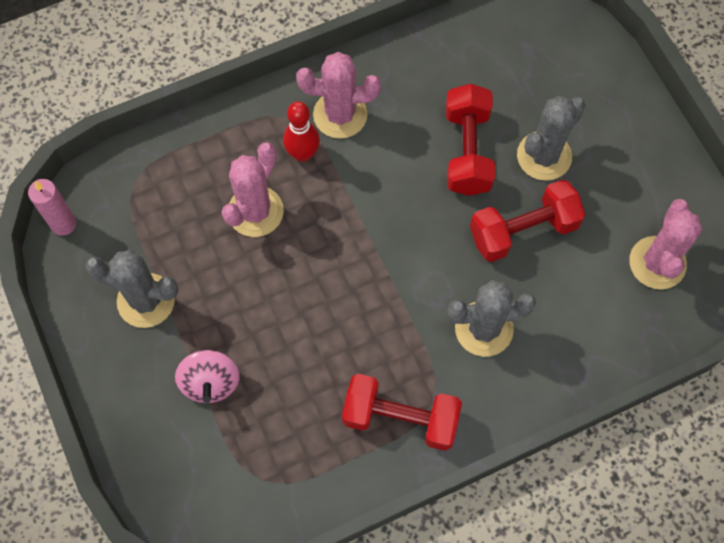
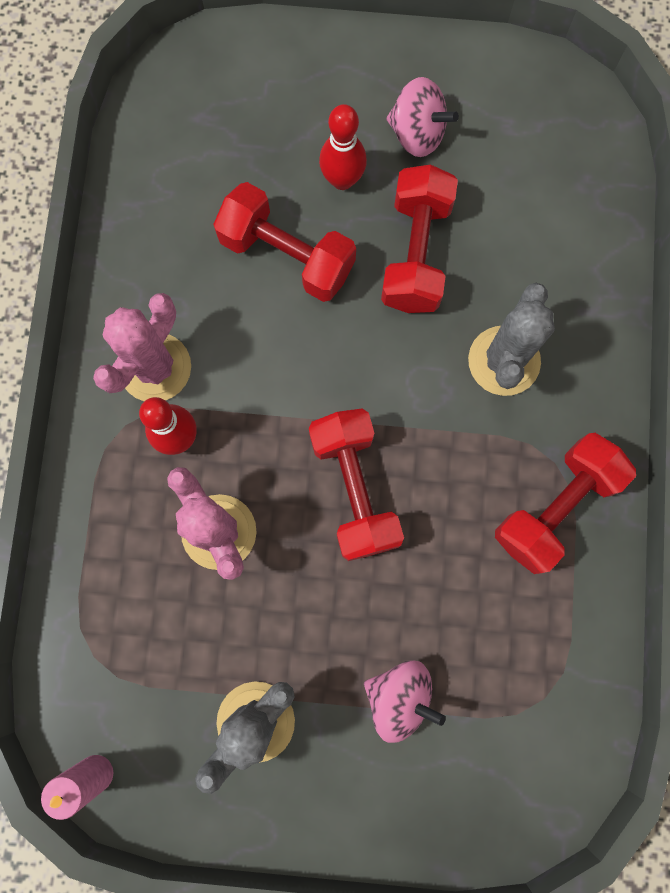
camera: 60 degrees left, 10 degrees up
grey cactus [517,96,586,181] -> red bowling pin [319,104,367,190]
pink cactus [629,199,702,289] -> none
none -> red dumbbell [309,408,404,561]
none -> pink spinning top [386,77,459,157]

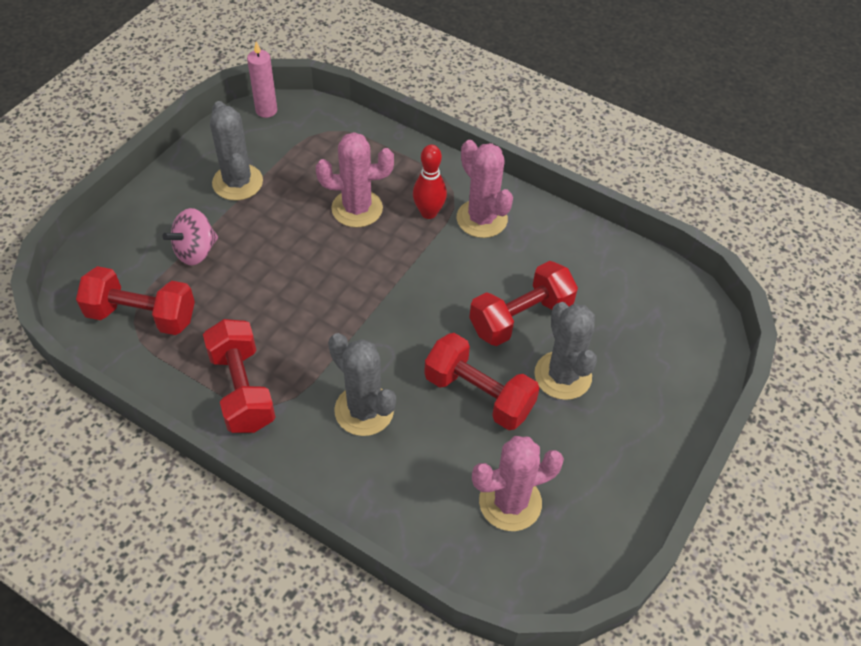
camera: 115 degrees right, 25 degrees down
red dumbbell [309,408,404,561] -> red dumbbell moved to [76,266,195,335]
red bowling pin [319,104,367,190] -> grey cactus [534,302,597,400]
pink spinning top [386,77,459,157] -> none
none -> pink cactus [472,436,564,531]

